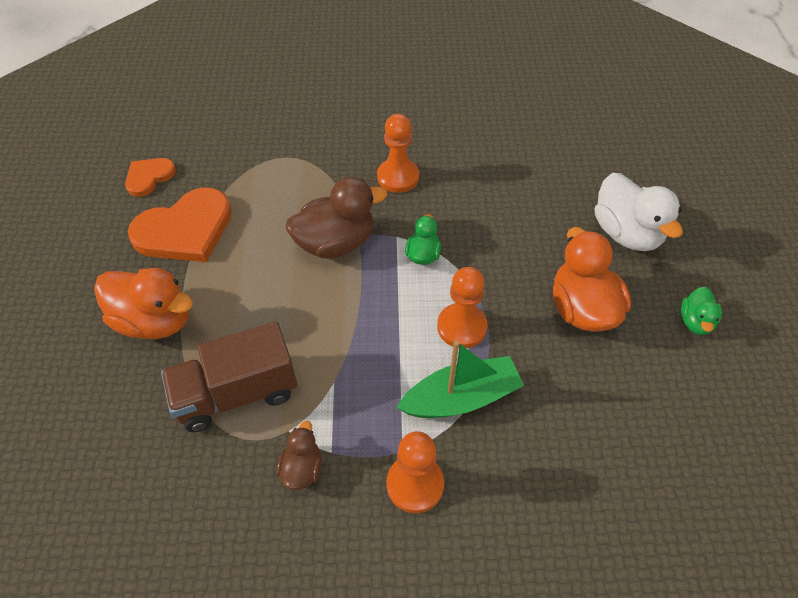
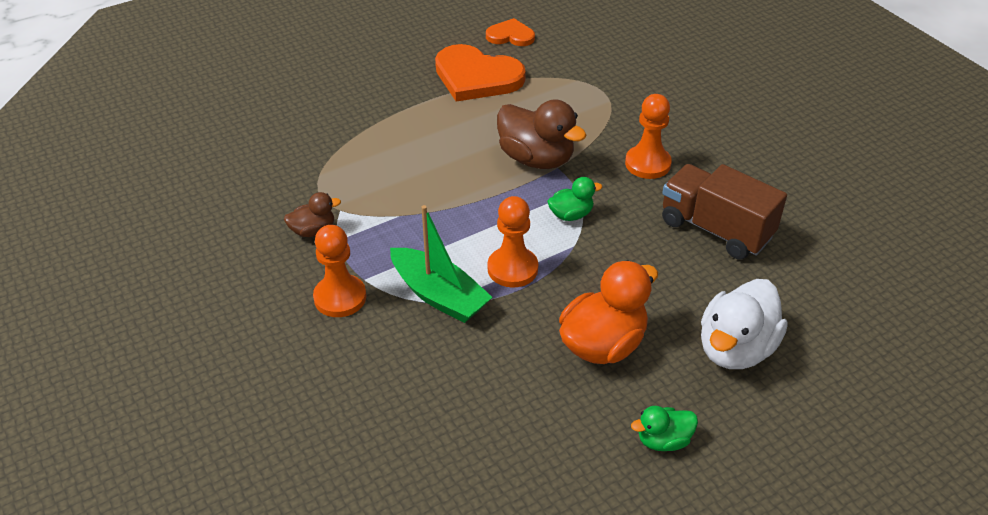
camera: 60 degrees right, 10 degrees down
orange duck [94,268,193,339] -> none
brown truck [161,321,297,432] -> brown truck moved to [662,164,787,260]

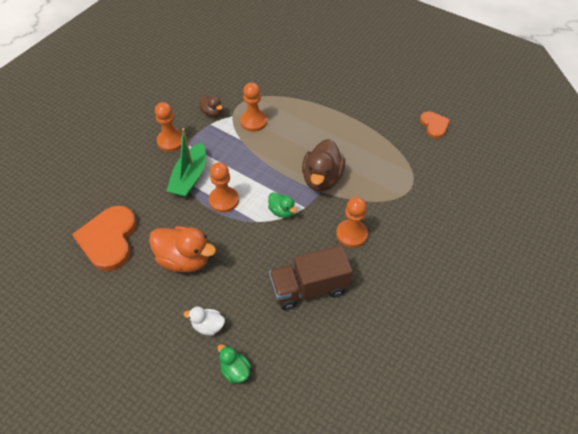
camera: 65 degrees right, 10 degrees up
orange heart [435,44,526,102] -> orange heart moved to [72,206,136,271]
green duck [631,406,698,451] -> green duck moved to [217,344,251,383]
brown truck [662,164,787,260] -> brown truck turned 120 degrees counterclockwise [269,245,353,310]
white duck [701,279,788,369] -> white duck [183,307,225,336], size x0.53
none -> orange pawn [240,82,267,132]

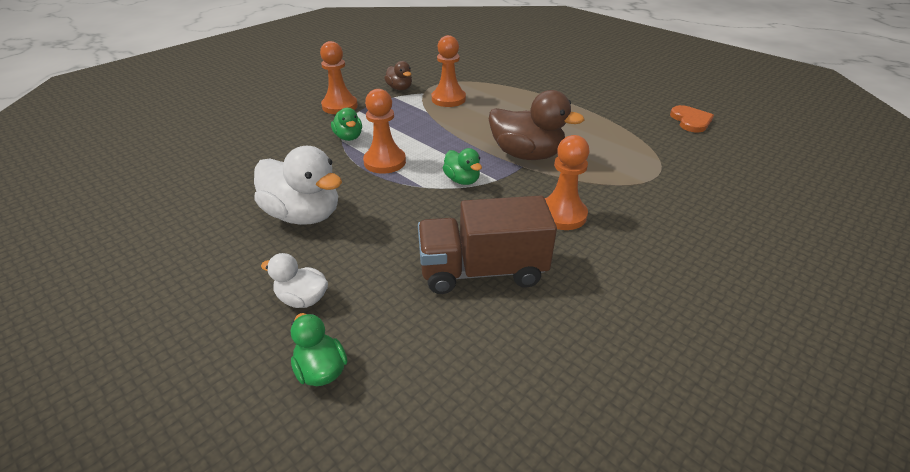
camera: 10 degrees right, 15 degrees down
orange heart [72,206,136,271] -> none
orange duck [149,226,216,272] -> white duck [254,146,342,225]
green boat [167,128,206,197] -> green duck [331,108,362,141]
brown duck [302,139,345,191] -> brown duck turned 90 degrees counterclockwise [489,90,584,160]

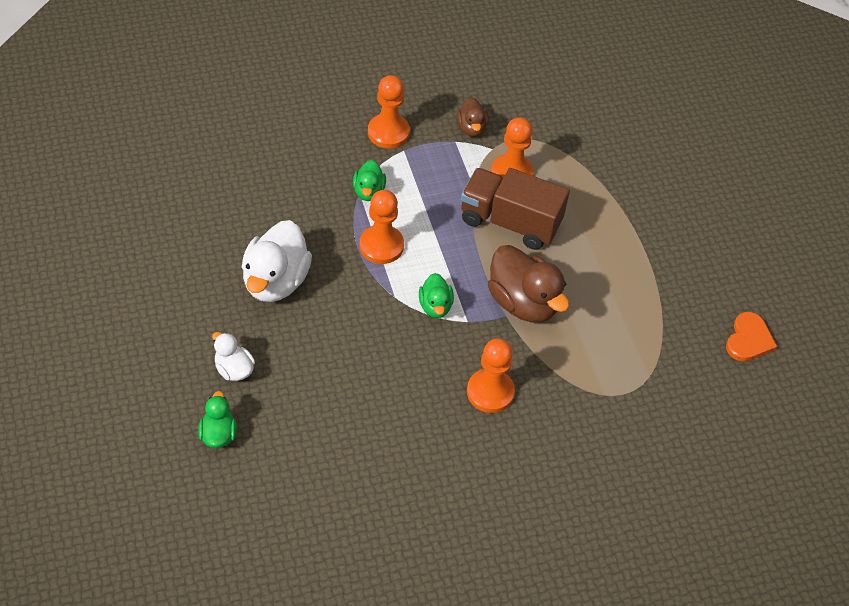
camera: 25 degrees right, 15 degrees up
white duck [254,146,342,225] -> white duck turned 45 degrees clockwise [242,220,312,302]
brown truck [418,196,557,294] -> brown truck moved to [461,168,570,250]

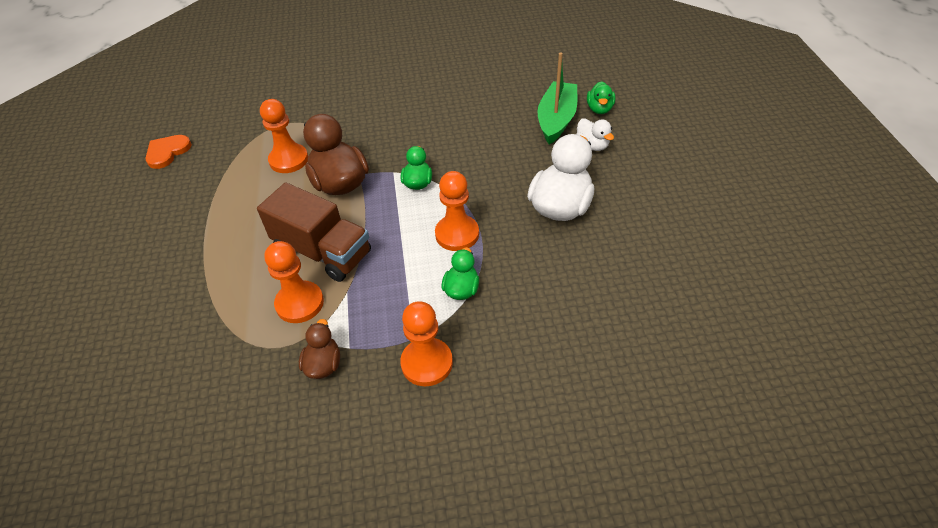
camera: 165 degrees left, 5 degrees down
orange pawn [467,338,515,413] -> orange pawn moved to [260,99,308,173]
none -> green boat [538,52,577,145]

